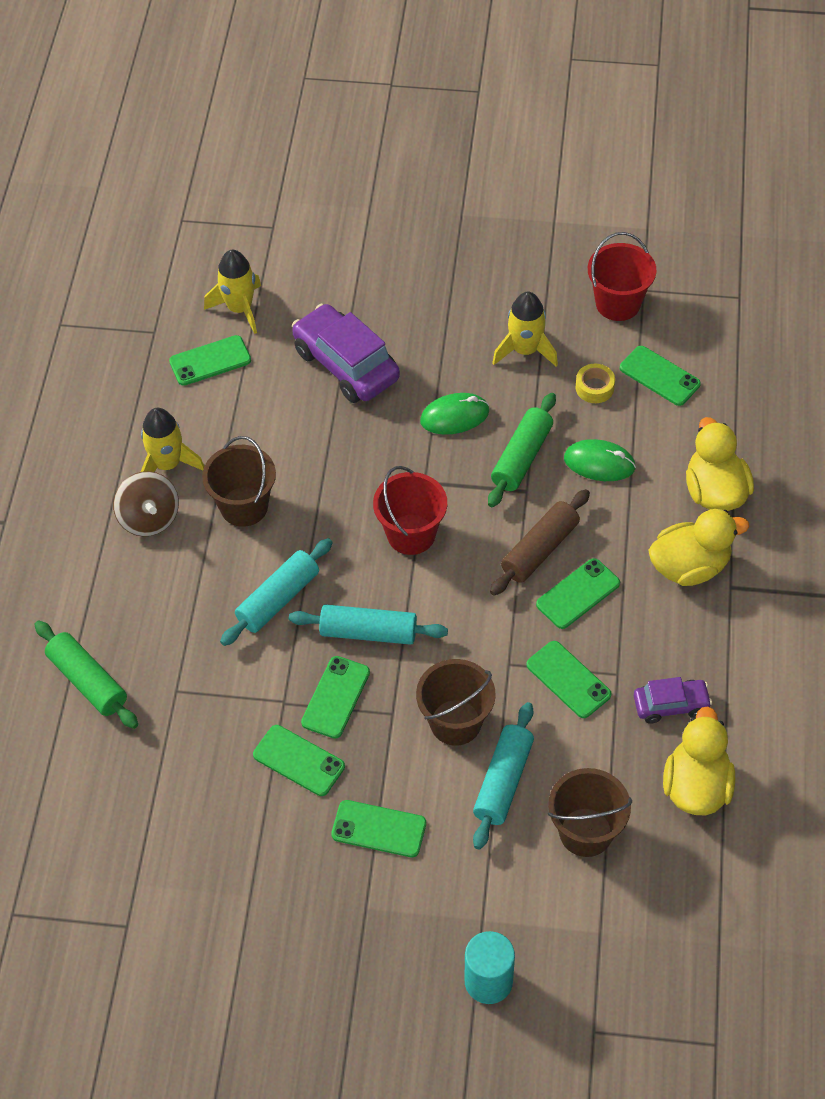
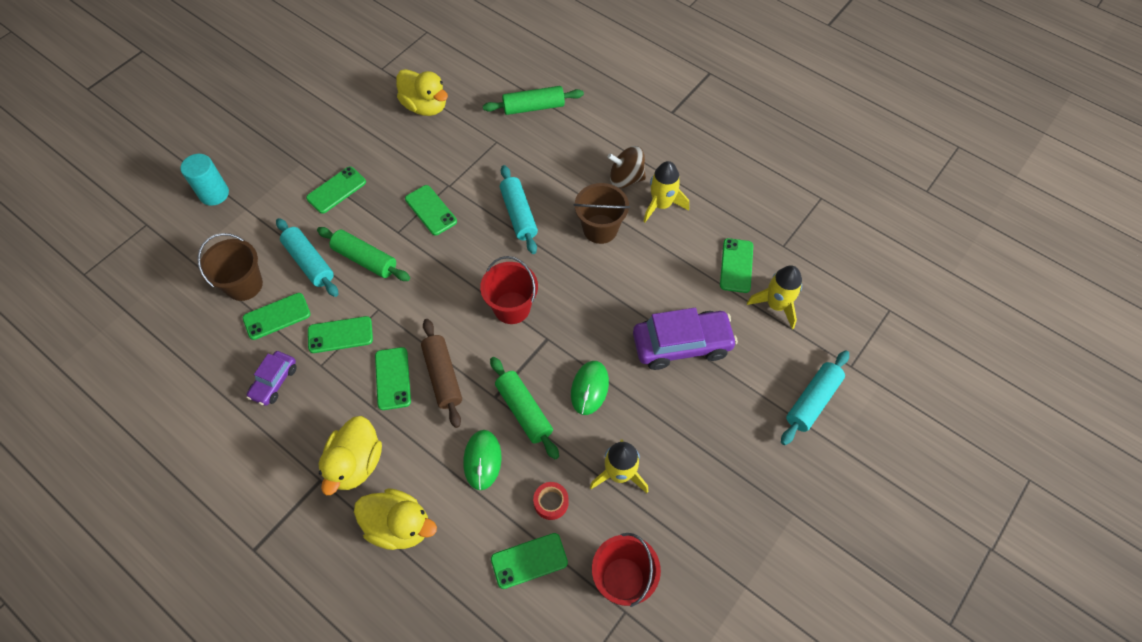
camera: 120 degrees right, 5 degrees up
green phone [253,725,345,796] -> green phone moved to [243,293,310,340]
turquoise rolling pin [289,604,448,645] -> turquoise rolling pin moved to [781,351,849,445]
brown bucket [416,659,496,746] -> green rolling pin [317,227,410,281]
green mouse [564,439,636,481] -> green mouse turned 45 degrees counterclockwise [463,430,501,490]
yellow tape [576,364,615,403] -> red tape [533,482,569,520]
yellow duck [663,707,735,815] -> yellow duck moved to [396,69,448,116]

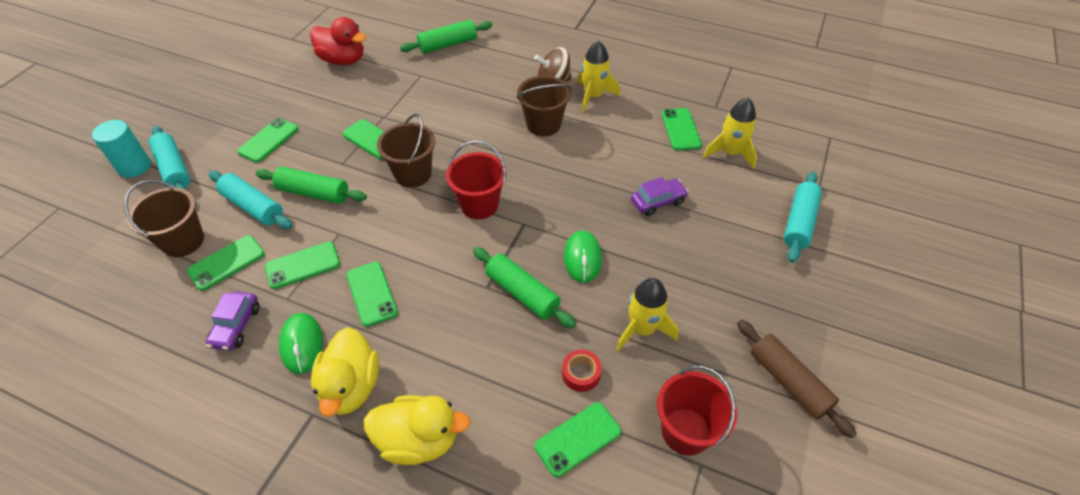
camera: 15 degrees left, 10 degrees down
yellow duck [396,69,448,116] -> red duck [310,17,366,65]
brown rolling pin [421,319,462,428] -> brown rolling pin moved to [737,320,857,438]
green mouse [463,430,501,490] -> green mouse moved to [279,313,323,374]
turquoise rolling pin [500,165,538,254] -> turquoise rolling pin moved to [149,126,191,191]
purple car [633,308,738,370] -> purple car [631,177,688,216], size x0.56
none -> brown bucket [377,114,435,187]

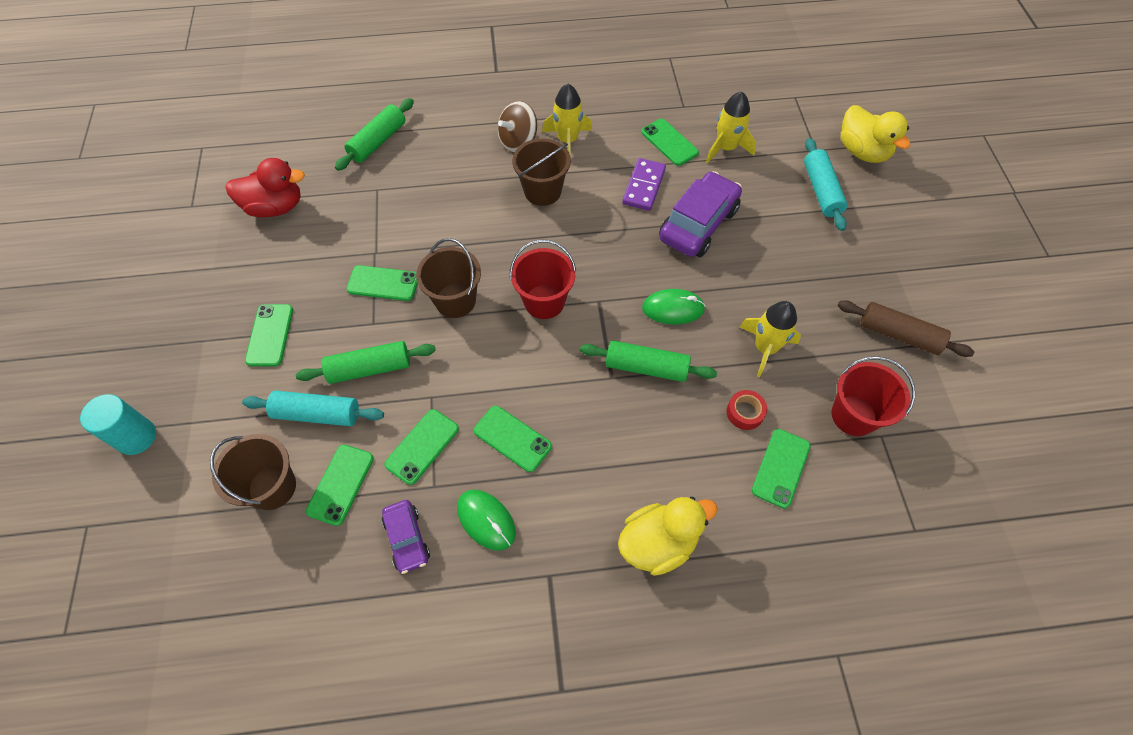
camera: 30 degrees left, 10 degrees up
turquoise rolling pin [149,126,191,191] -> none
yellow duck [311,327,379,417] -> yellow duck moved to [841,105,911,163]
green mouse [564,230,602,283] -> green mouse turned 60 degrees counterclockwise [642,289,705,325]
purple car [631,177,688,216] -> purple car [659,171,742,257], size x1.79
none -> purple domino [622,158,666,211]

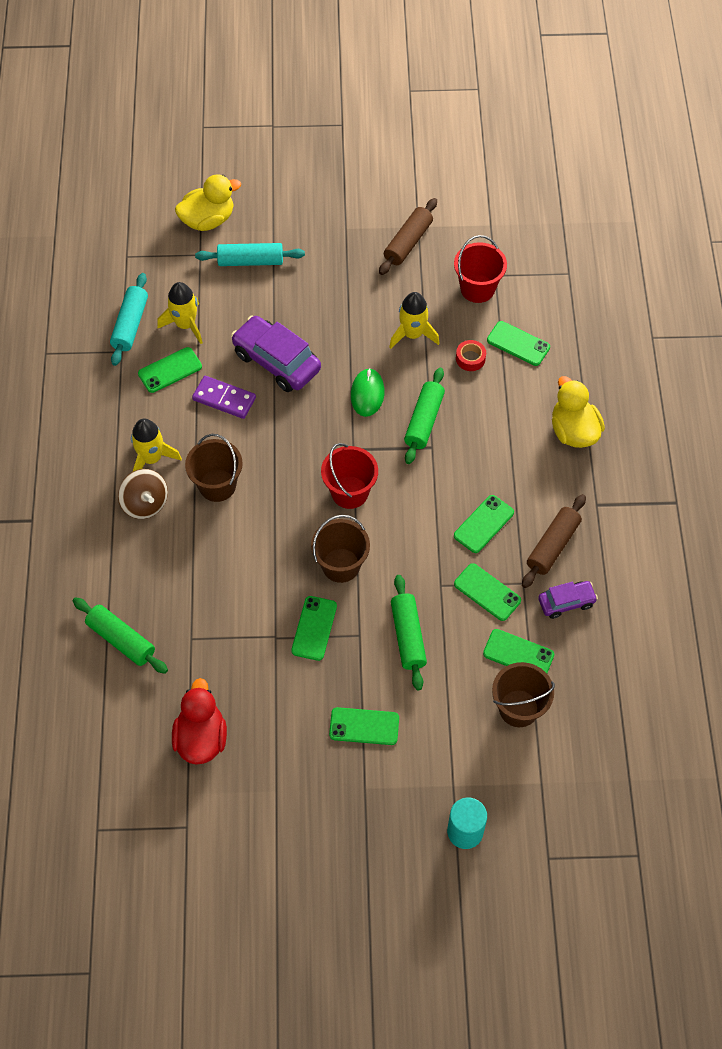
camera: 85 degrees left, 0 degrees up
turquoise rolling pin [242,390,384,426] -> turquoise rolling pin moved to [110,273,148,366]
green mouse [457,490,516,551] -> brown rolling pin [522,494,586,588]

